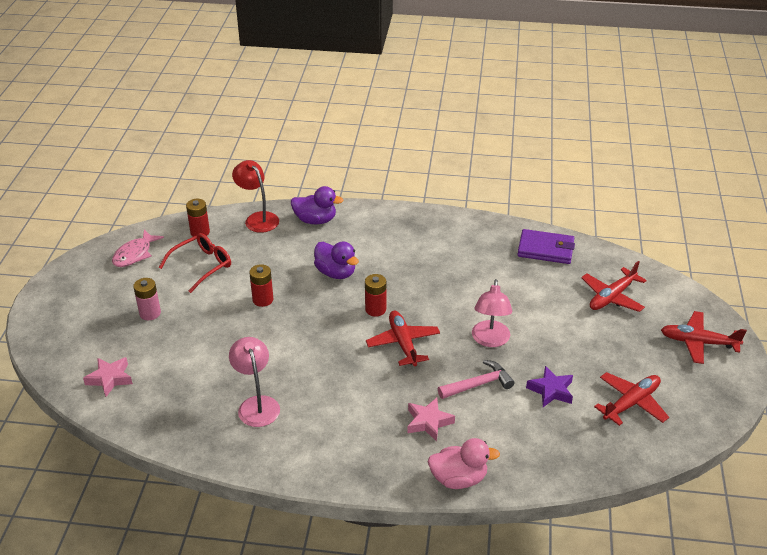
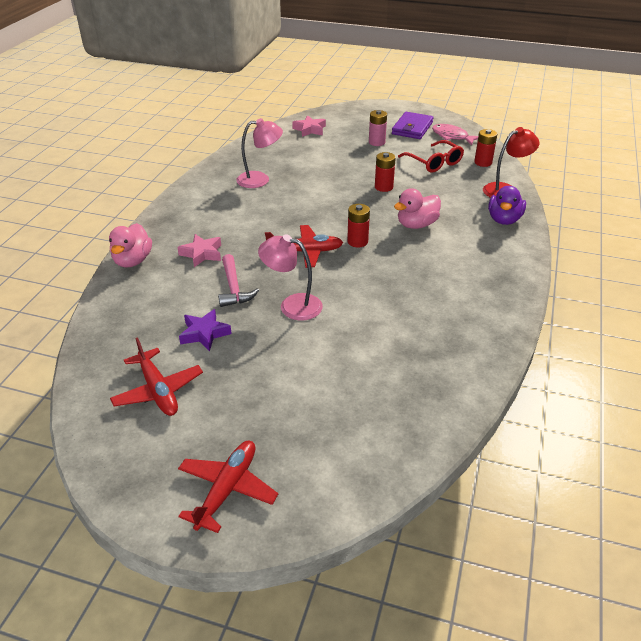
camera: 100 degrees right, 0 degrees up
purple duck [314,242,359,279] -> pink duck [394,188,441,229]
purple wallet [517,229,575,264] -> purple wallet moved to [392,112,433,139]
red plane [581,261,647,312] -> none

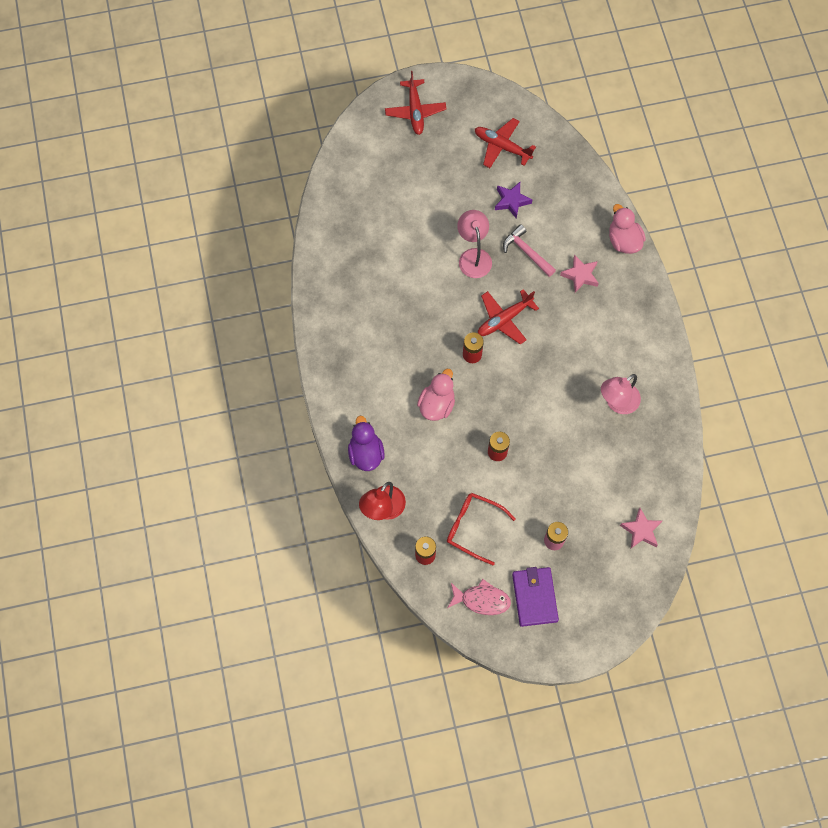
camera: 150 degrees right, 30 degrees up
pink lamp [258,234,323,321] -> pink lamp turned 90 degrees counterclockwise [457,210,492,278]

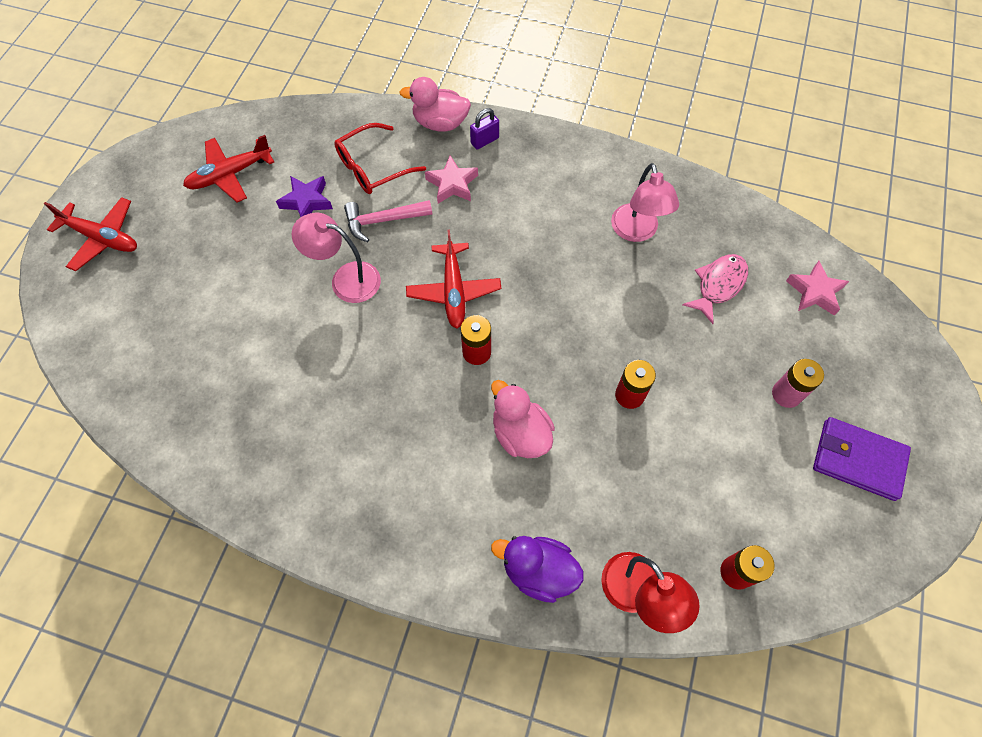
camera: 60 degrees left, 5 degrees down
red glasses [447,493,515,565] -> red glasses moved to [334,123,426,194]
pink fish [448,579,511,615] -> pink fish moved to [682,254,748,324]
none -> purple padlock [470,108,499,149]

